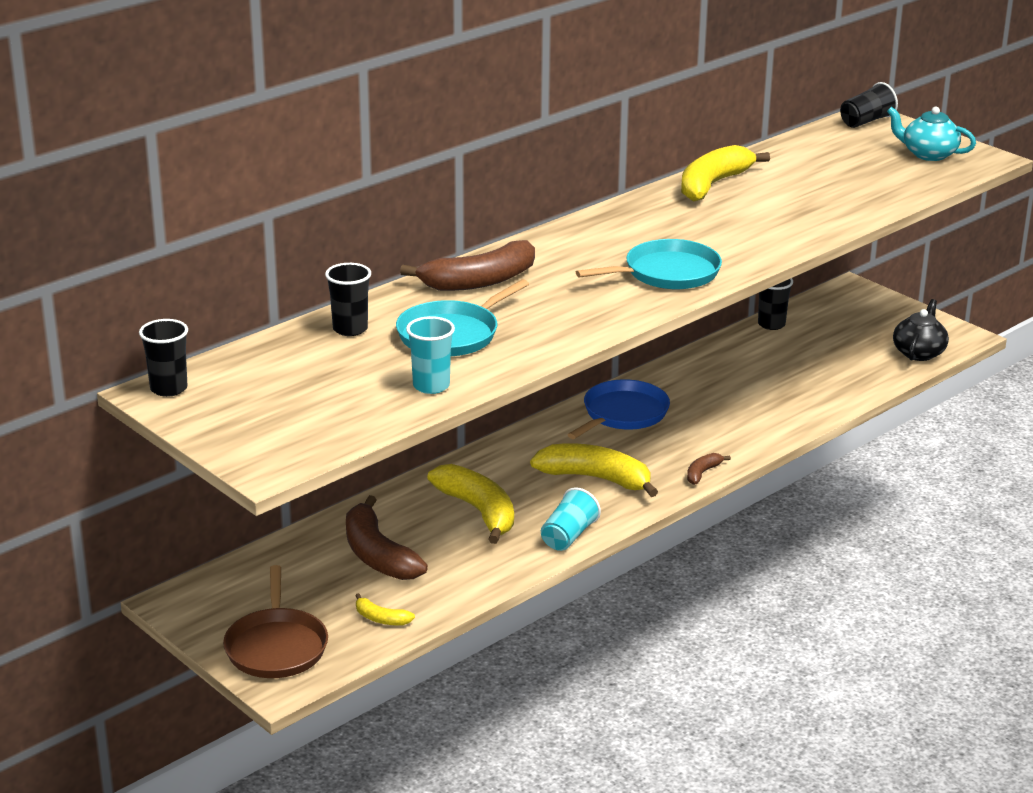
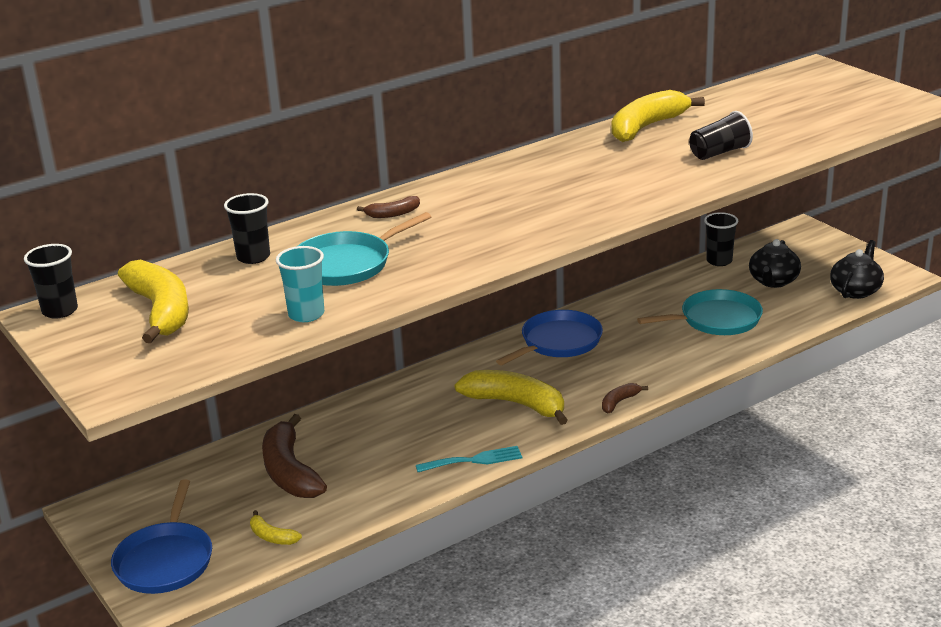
camera: 10 degrees right, 0 degrees up
brown pan [223,565,328,678] -> blue pan [111,479,212,594]
brown banana [400,240,535,291] -> brown banana [357,196,420,218], size x0.47
yellow banana [427,464,514,544] -> yellow banana moved to [118,260,189,343]
turquoise cup [541,487,601,551] -> turquoise fork [416,446,522,472]
turquoise pan [576,239,722,289] -> turquoise pan moved to [637,289,763,335]
black cup [840,82,898,128] -> black cup moved to [689,111,753,160]
turquoise teapot [887,107,976,161] -> none
none -> black teapot [749,239,801,288]

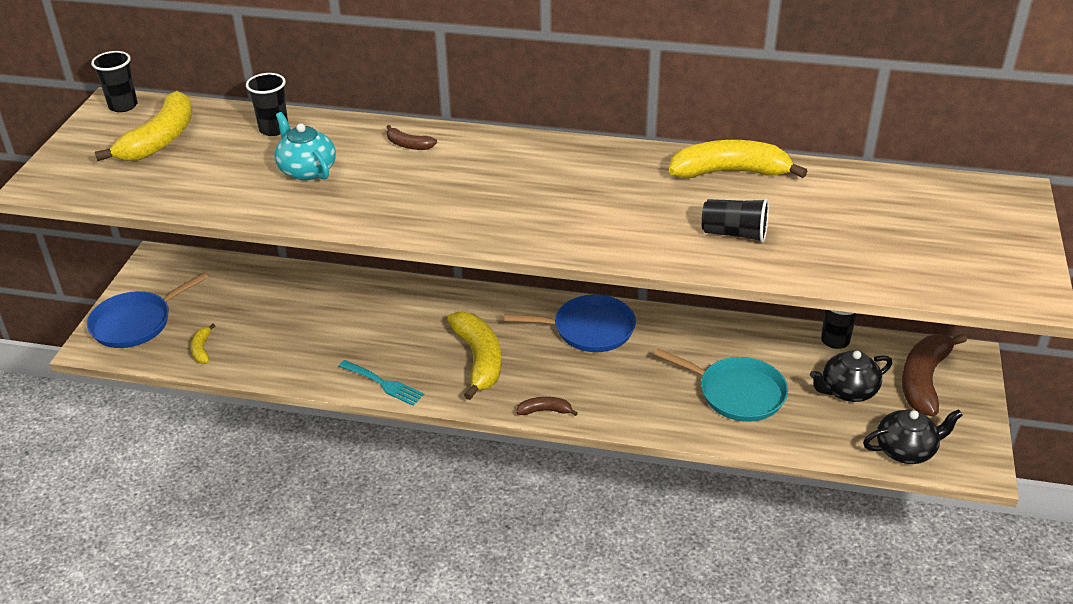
camera: 45 degrees right, 10 degrees up
brown banana [262,414,327,498] -> brown banana moved to [902,334,967,416]
turquoise cup [276,246,324,322] -> none
turquoise pan [298,212,431,286] -> turquoise teapot [274,112,336,180]

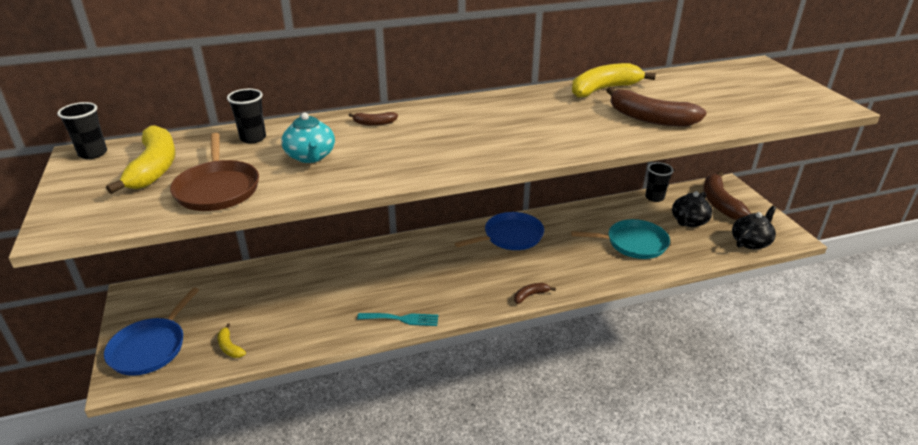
camera: 30 degrees left, 5 degrees down
turquoise teapot [274,112,336,180] -> turquoise teapot turned 135 degrees counterclockwise [281,112,335,163]
yellow banana [447,311,501,400] -> none
black cup [701,198,769,243] -> brown banana [606,87,707,127]
none -> brown pan [170,133,259,211]

